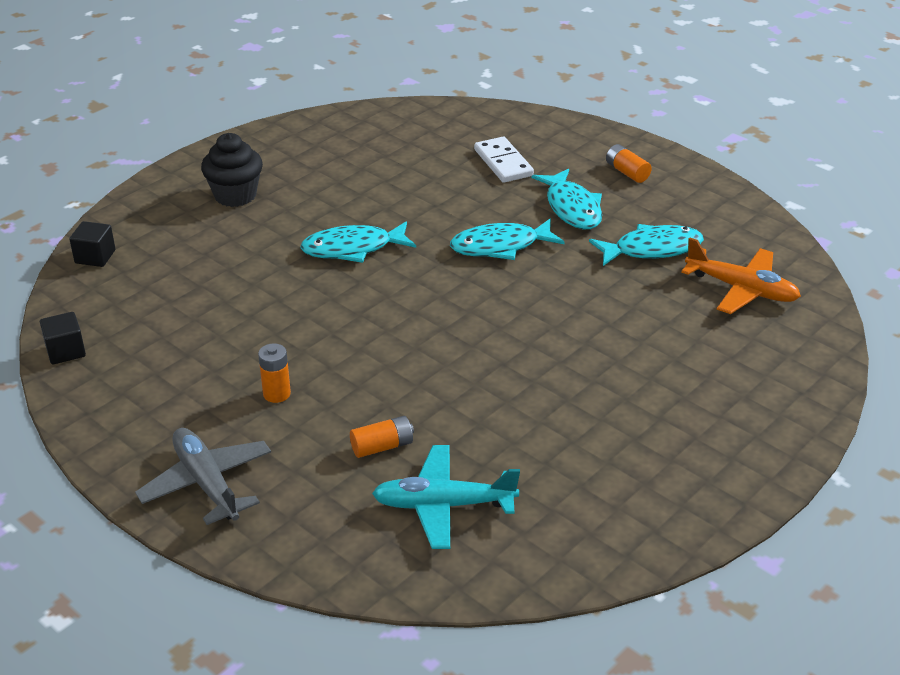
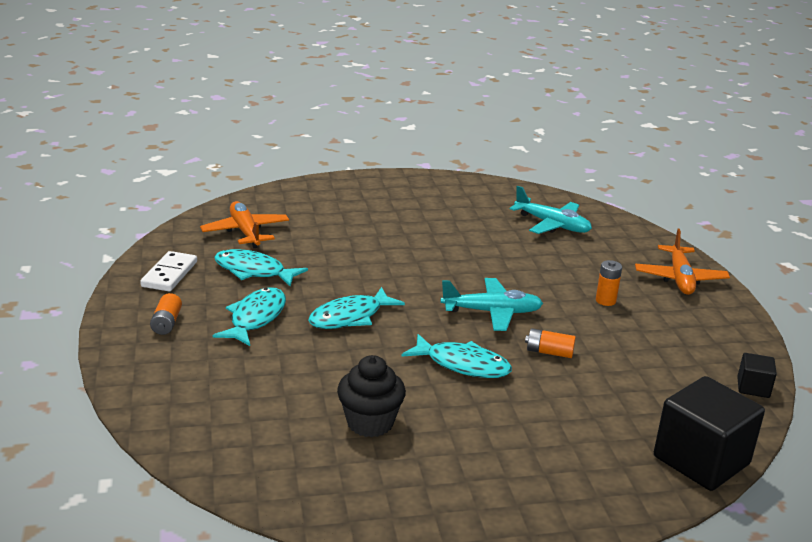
camera: 145 degrees left, 10 degrees down
black cube [69,221,116,267] -> black cube [654,376,765,491], size x2.09
grey plane [135,428,271,525] -> orange plane [635,229,730,295]
black cupcake [201,133,263,207] -> black cupcake moved to [337,355,406,437]
orange battery [350,416,414,458] -> orange battery moved to [525,328,576,358]
turquoise fish [450,218,565,260] -> turquoise fish turned 120 degrees clockwise [308,287,405,329]
white domino [474,137,534,183] -> white domino moved to [140,251,197,291]
none -> turquoise plane [441,278,543,331]

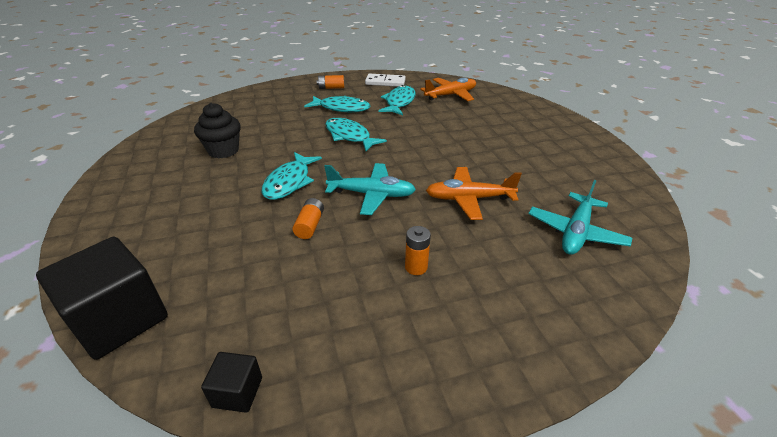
camera: 85 degrees right, 10 degrees up
turquoise plane [441,278,543,331] -> turquoise plane turned 75 degrees counterclockwise [324,163,416,215]
orange plane [635,229,730,295] -> orange plane moved to [426,167,522,220]

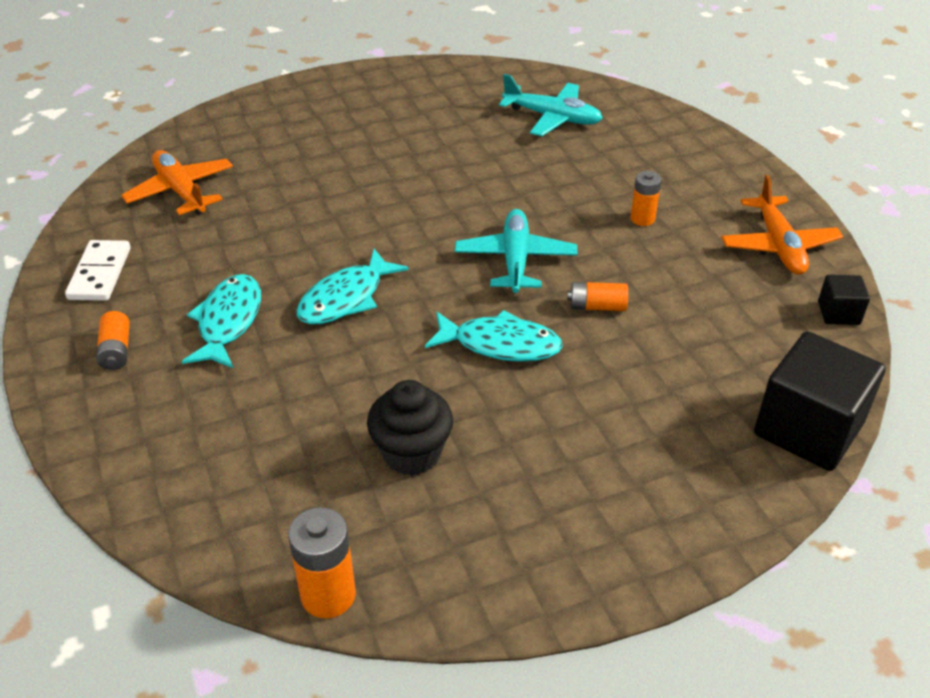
camera: 95 degrees left, 5 degrees up
turquoise fish [378,85,416,115] -> none
orange plane [426,167,522,220] -> orange plane moved to [721,175,843,275]
none -> orange battery [288,507,356,619]

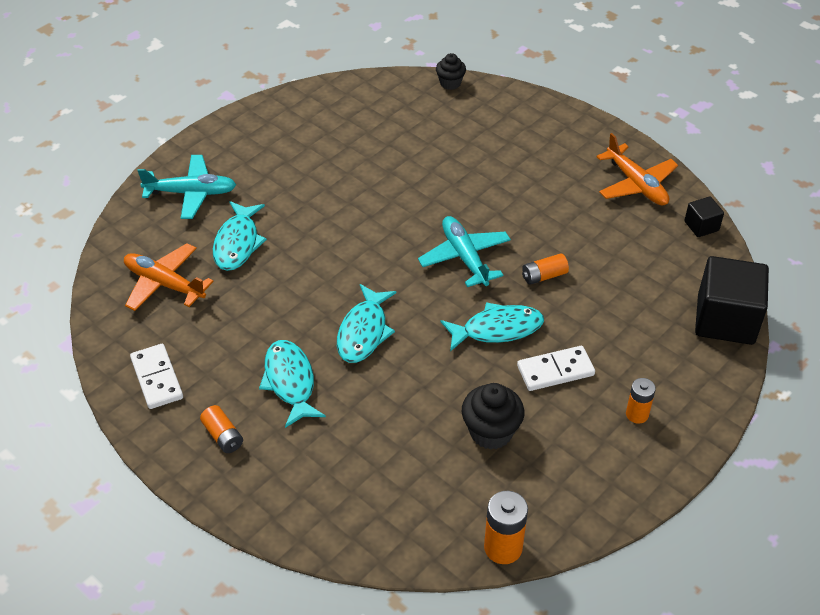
camera: 25 degrees left, 5 degrees up
turquoise plane [499,74,603,136] -> turquoise plane moved to [137,155,236,219]
orange battery [630,171,662,226] -> orange battery moved to [626,378,656,424]
none -> turquoise fish [213,201,267,271]
none -> black cupcake [436,53,466,90]
none -> white domino [517,346,595,391]

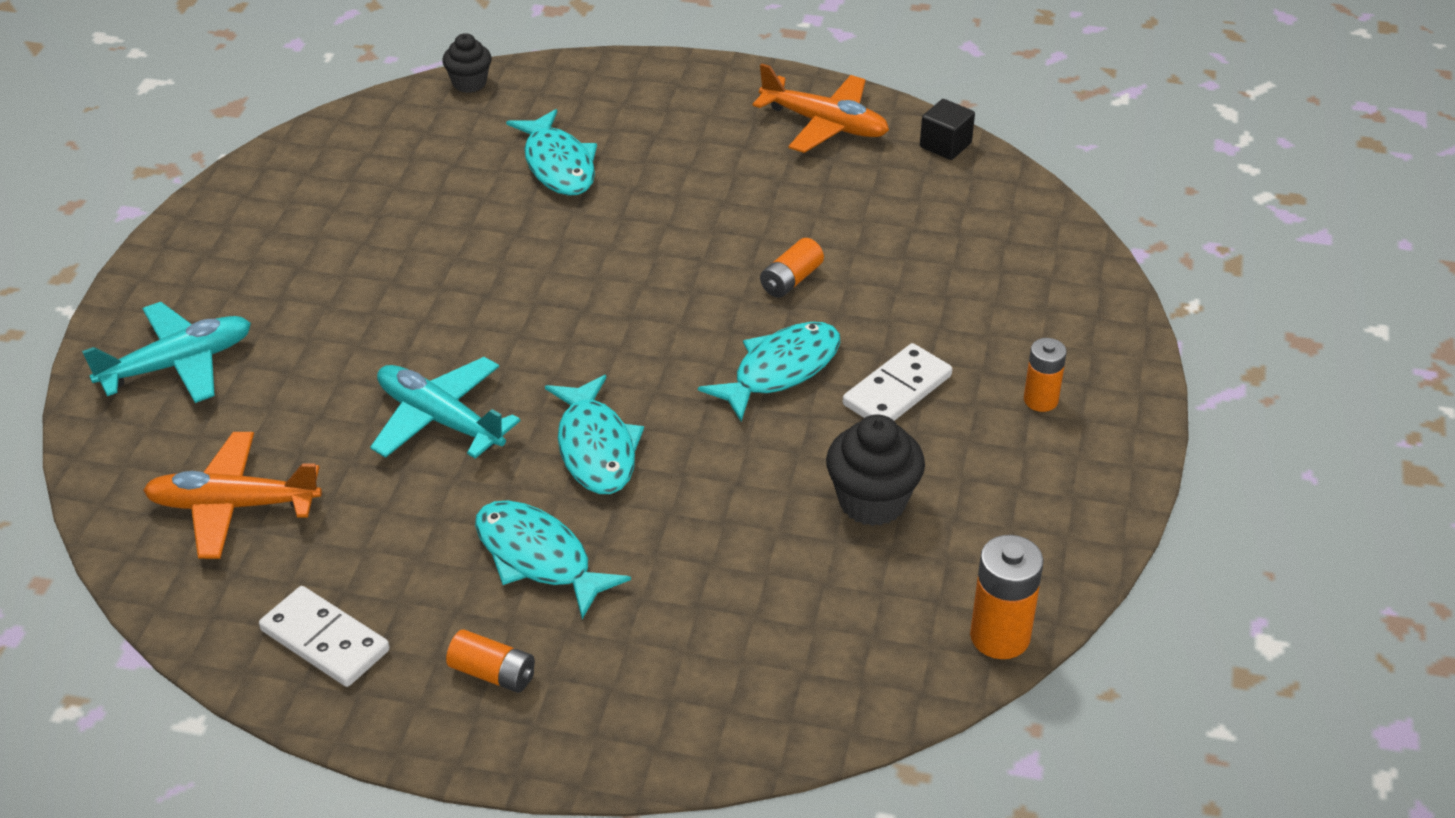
camera: 30 degrees left, 5 degrees down
turquoise fish [213,201,267,271] -> turquoise fish moved to [506,109,597,196]
turquoise plane [418,216,511,287] -> turquoise plane moved to [370,357,520,459]
black cube [695,256,769,345] -> none

